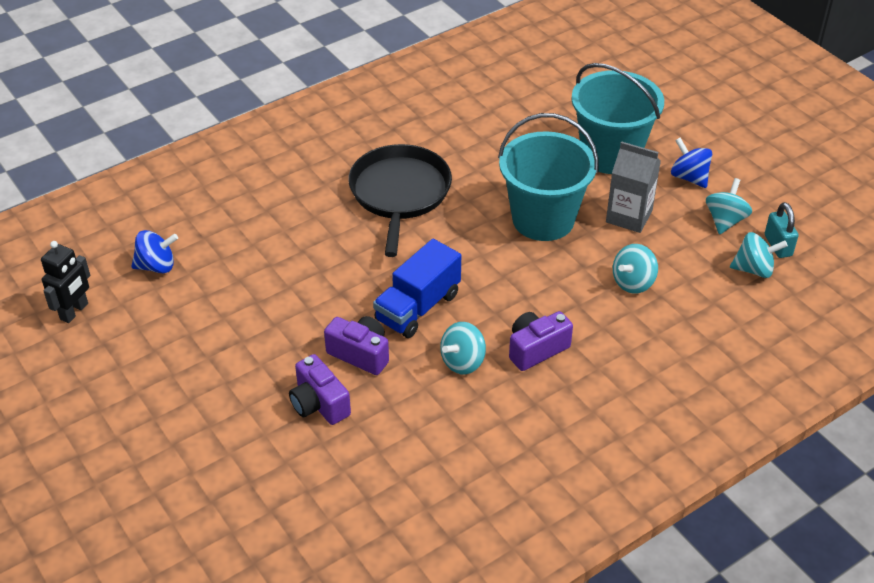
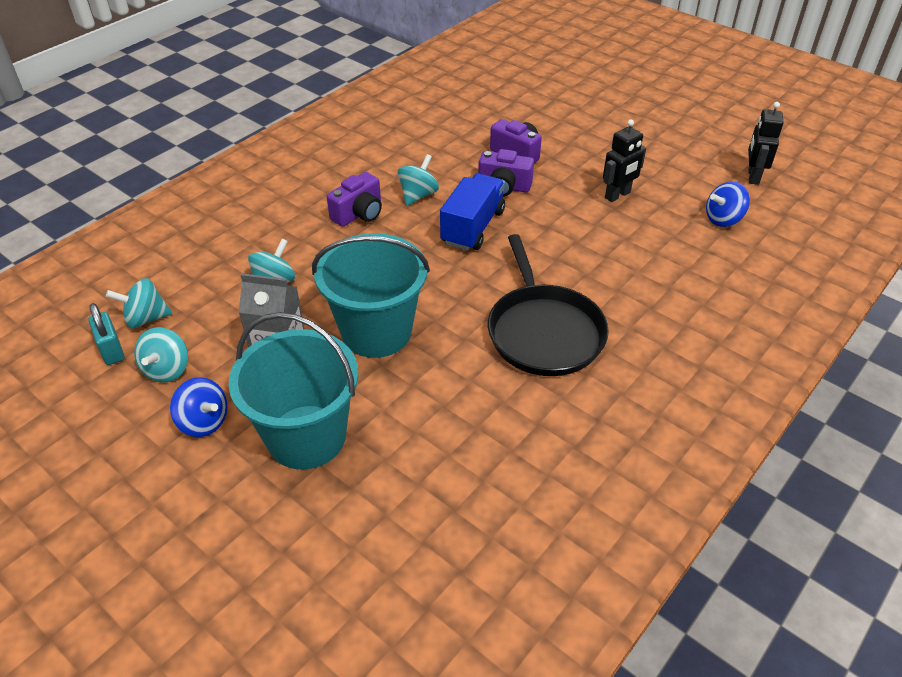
camera: 165 degrees right, 0 degrees up
none -> black robot [603,120,646,202]

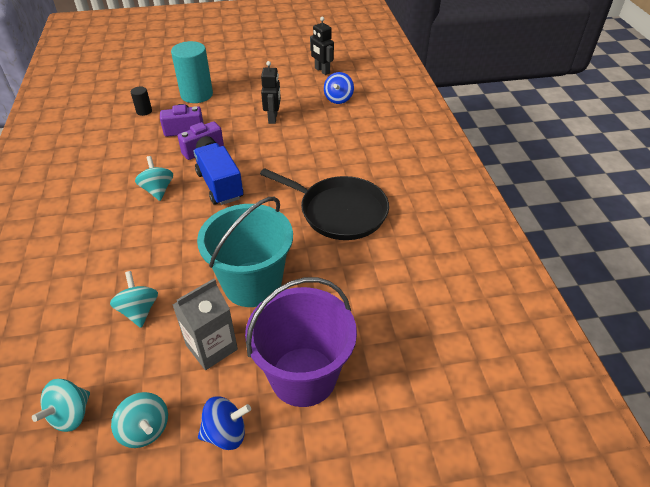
camera: 50 degrees left, 0 degrees up
turquoise padlock [89,303,124,365] -> none
turquoise bucket [229,312,358,470] -> purple bucket [245,277,357,407]
purple camera [327,172,382,227] -> none
none -> black cylinder [131,86,152,116]
none -> turquoise cylinder [171,41,213,103]

